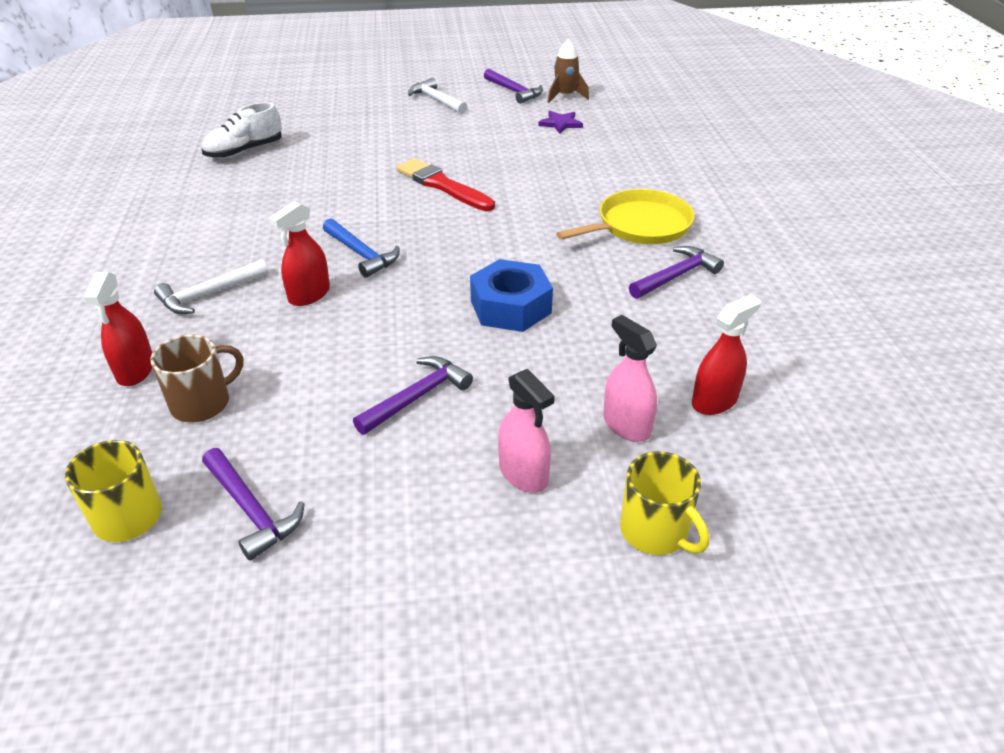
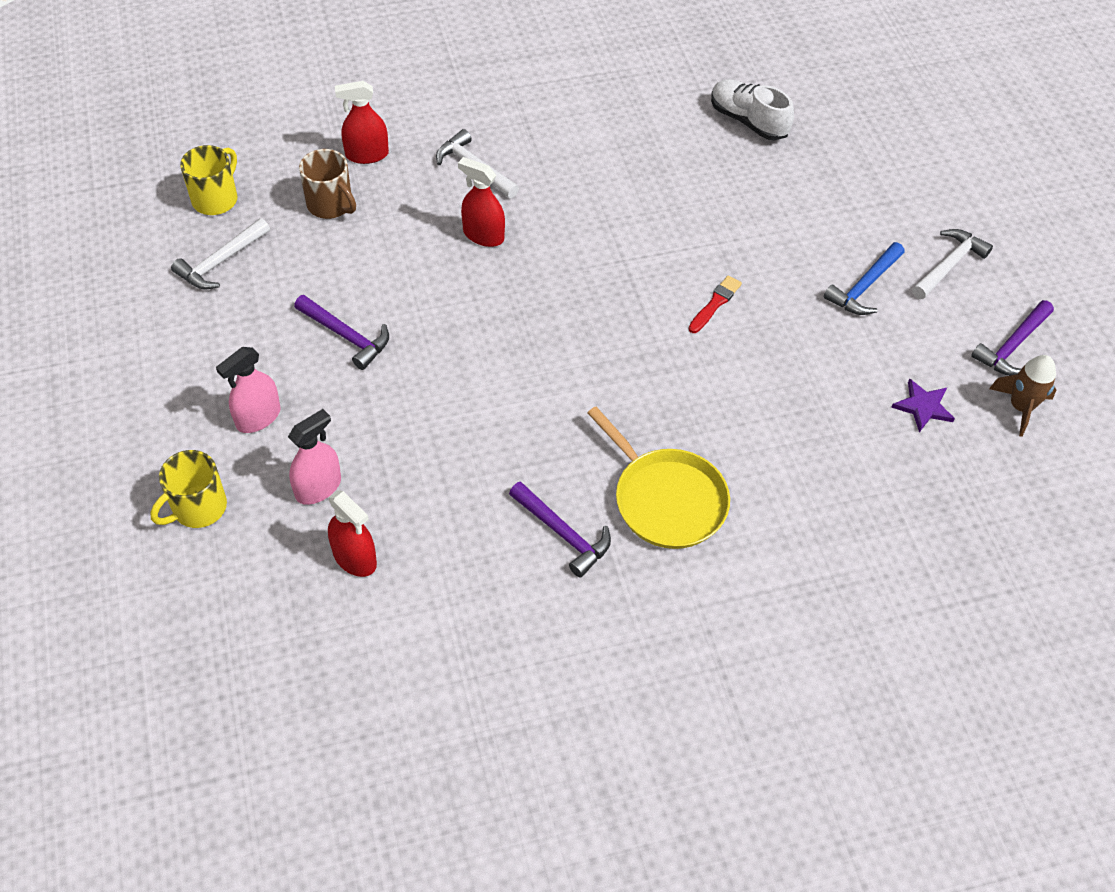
camera: 80 degrees right, 15 degrees up
purple hammer [202,448,305,561] -> white hammer [171,218,270,289]
blue hammer [323,219,400,278] -> blue hammer moved to [824,242,905,315]
red brush [397,158,495,211] -> red brush [689,275,742,333], size x0.56
blue nut [470,259,553,332] -> none

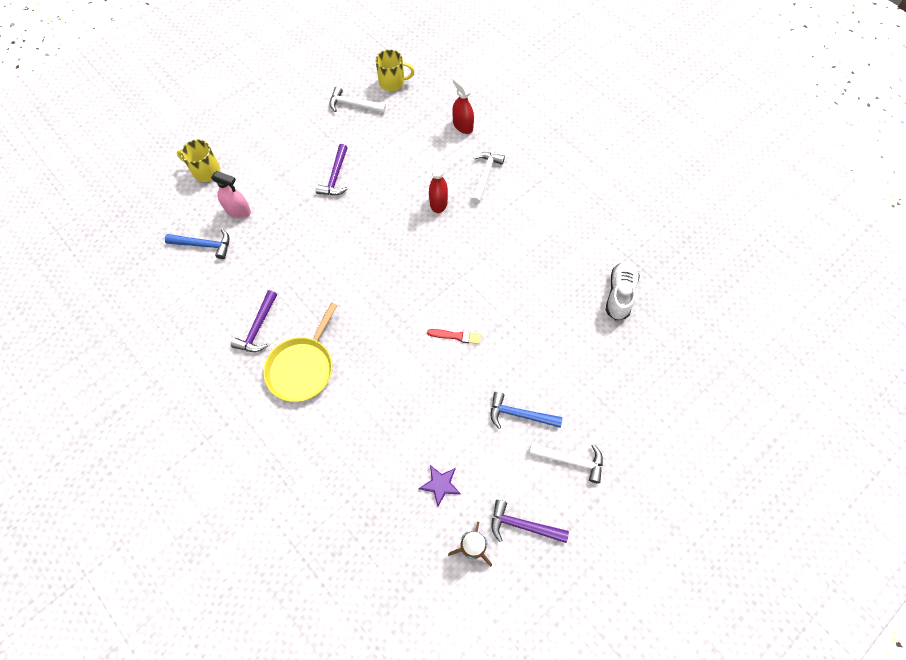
camera: 65 degrees right, 10 degrees up
pink spray bottle [216,347,281,433] -> none
brown mug [299,149,356,219] -> none
red spray bottle [328,490,377,577] -> blue hammer [165,229,229,259]

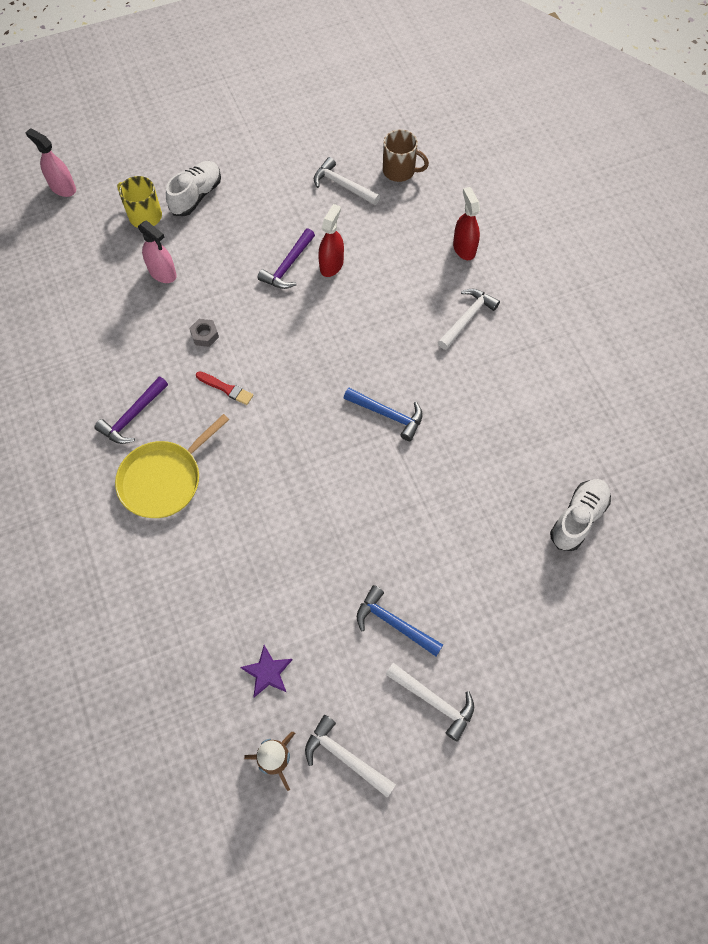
camera: 20 degrees right, 0 degrees up
blue hammer [165,229,229,259] -> blue hammer moved to [344,388,423,441]
yellow mug [375,49,415,91] -> brown mug [383,130,429,182]
red brush [427,329,481,344] -> red brush moved to [196,371,253,405]
red spray bottle [429,155,448,213] -> red spray bottle moved to [318,204,344,277]
purple hammer [491,500,569,543] -> white hammer [305,715,396,798]
none -> pink spray bottle [25,128,76,197]
none -> white shoe [166,161,221,216]
none -> grey nut [189,319,219,347]

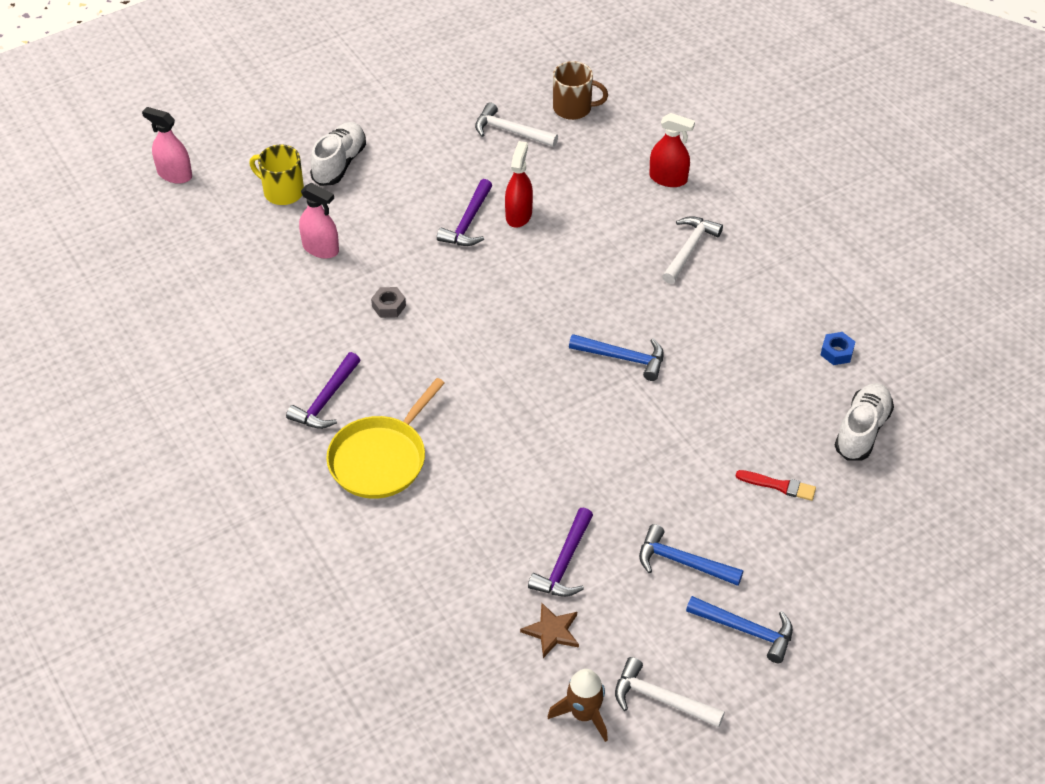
camera: 10 degrees left, 15 degrees down
red brush [196,371,253,405] -> red brush moved to [736,470,816,501]
purple star [240,645,293,697] -> brown star [520,603,579,658]
white hammer [385,663,474,742] -> blue hammer [686,596,793,663]
red spray bottle [453,187,480,260] -> red spray bottle turned 135 degrees clockwise [649,113,695,187]
none -> purple hammer [528,507,593,597]
none -> blue nut [821,332,855,365]

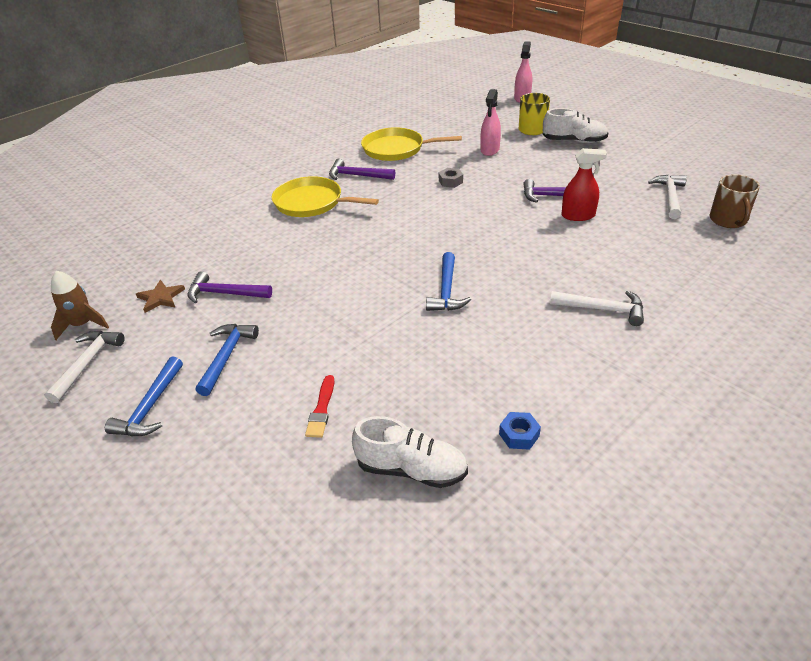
camera: 80 degrees right, 10 degrees down
red spray bottle [649,113,695,187] -> none
none -> yellow pan [361,127,462,161]

